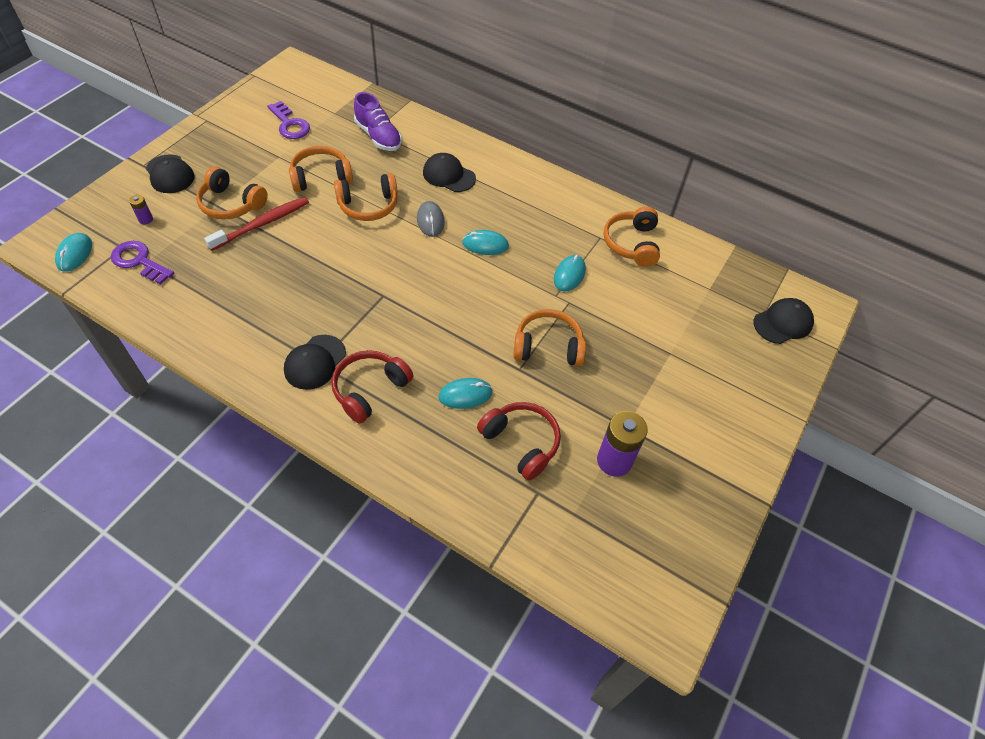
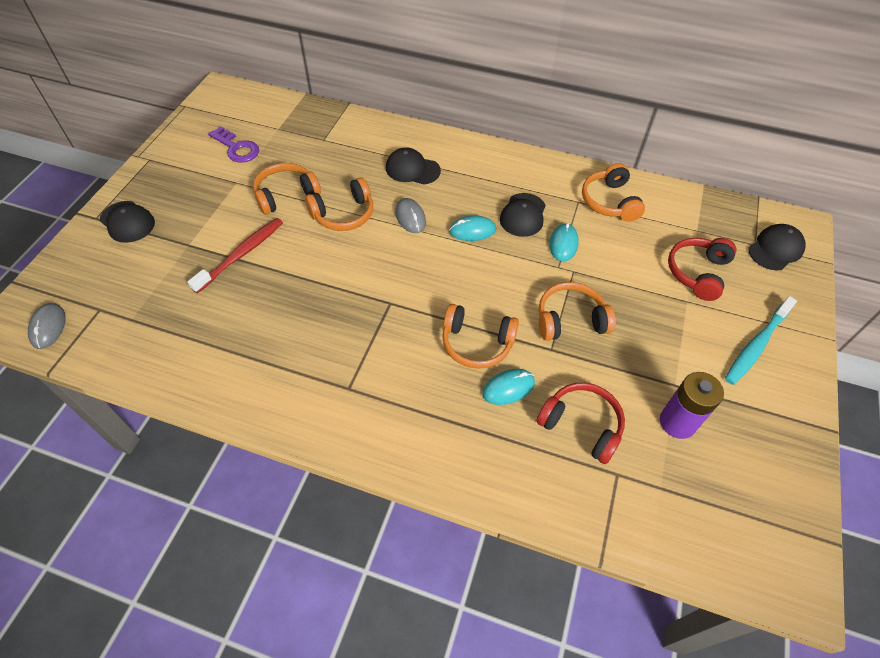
camera: 10 degrees left, 0 degrees up
turquoise mouse [55,233,92,272] -> grey mouse [28,303,66,349]
purple key [111,241,174,285] -> none
purple battery [129,195,153,224] -> none
orange headphones [196,167,268,219] -> orange headphones moved to [442,304,519,369]
black cap [284,335,346,390] -> black cap moved to [500,193,546,237]
red headphones [331,350,413,424] -> red headphones moved to [668,238,737,301]
purple shoe [354,92,402,151] -> none
none -> turquoise toothbrush [725,296,797,385]

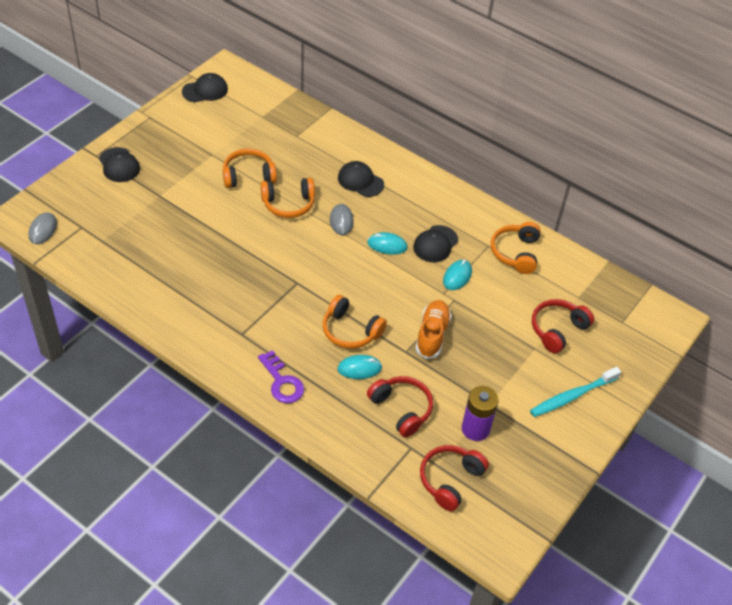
camera: 15 degrees right, 5 degrees down
red toothbrush [187,218,283,293] -> none
purple key [208,126,259,163] -> purple key moved to [258,350,304,403]
orange headphones [539,282,616,341] -> orange shoe [416,300,451,359]
black cap [748,224,806,271] -> black cap moved to [182,73,228,102]
none -> red headphones [420,445,489,511]

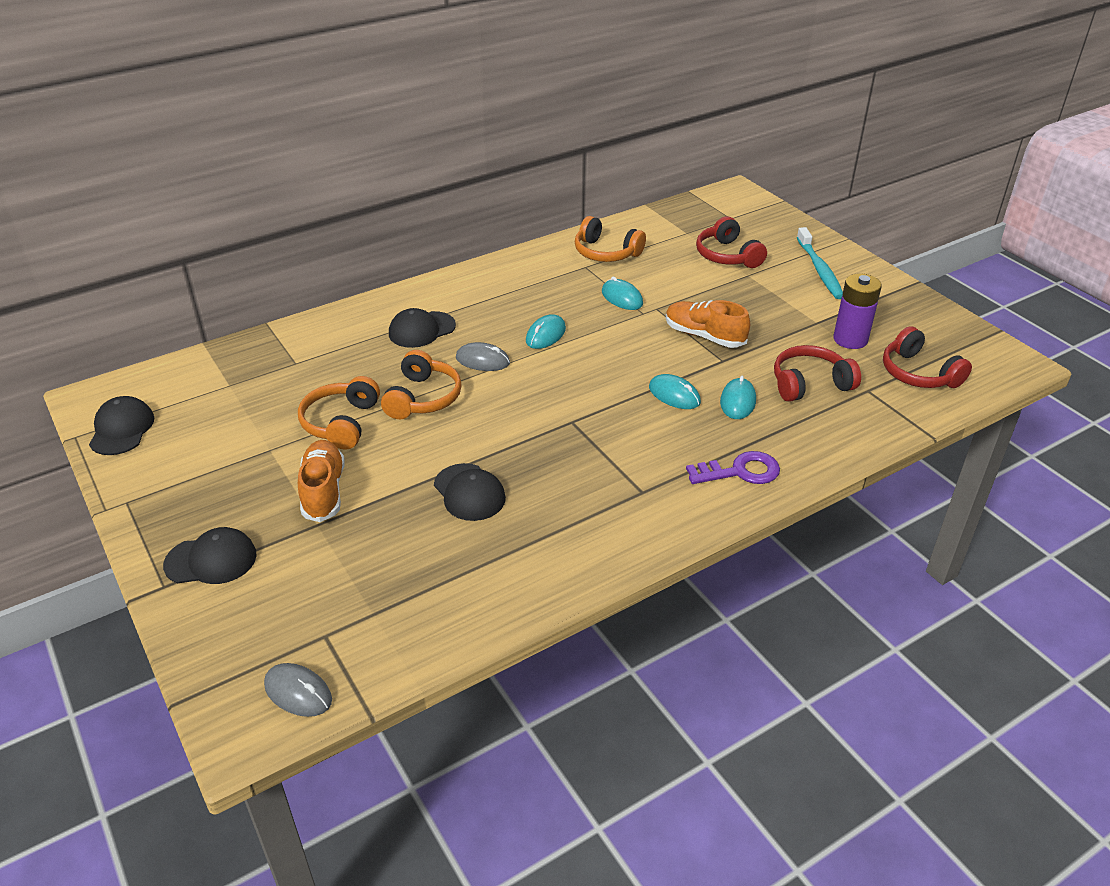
camera: 65 degrees left, 10 degrees down
orange headphones [323,295,387,349] -> turquoise mouse [649,374,701,409]
black cap [413,225,458,262] -> black cap moved to [434,463,506,521]
none -> orange shoe [298,440,345,522]

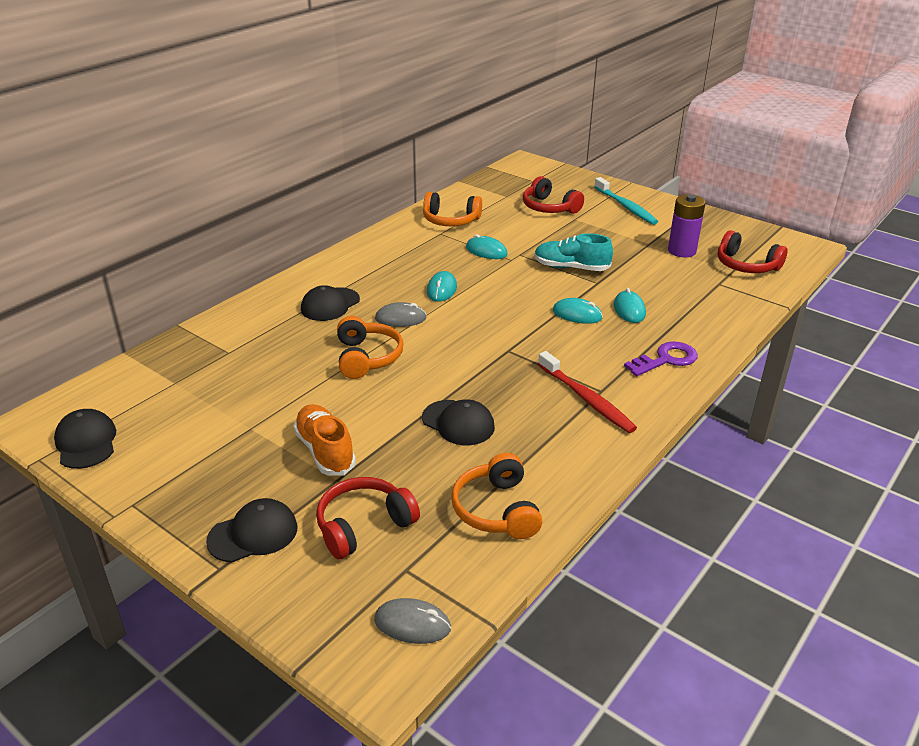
camera: 20 degrees left, 5 degrees down
orange headphones [298,376,380,449] -> orange headphones moved to [451,453,542,539]
orange shoe [666,300,750,348] -> turquoise shoe [534,233,613,271]
red headphones [774,345,861,402] -> red headphones moved to [316,477,420,559]
none -> red toothbrush [538,351,637,433]

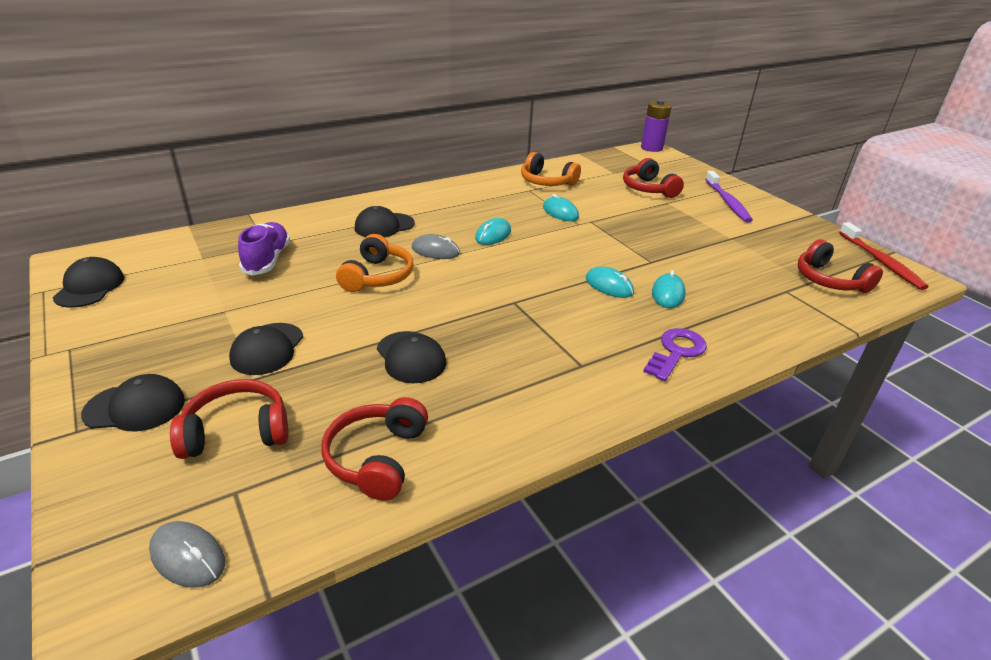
camera: 20 degrees right, 0 degrees up
orange shoe [293,404,356,476] -> black cap [229,323,303,375]
orange headphones [451,453,542,539] -> red headphones [322,397,428,501]
turquoise shoe [534,233,613,271] -> none
red toothbrush [538,351,637,433] -> red toothbrush moved to [839,222,928,290]
turquoise toothbrush [594,177,658,225] -> purple toothbrush [705,171,753,223]
purple key [624,341,698,376] -> purple key turned 45 degrees counterclockwise [643,328,707,381]
purple battery [668,194,706,257] -> purple battery moved to [641,100,672,152]
none -> purple shoe [238,222,290,276]

